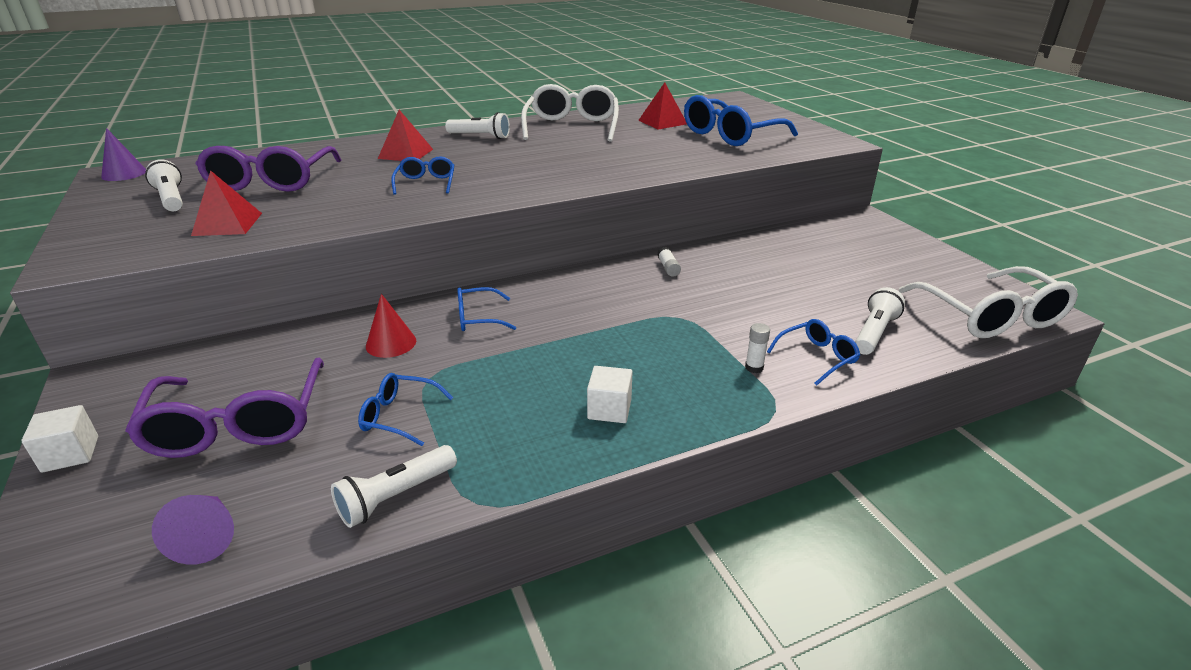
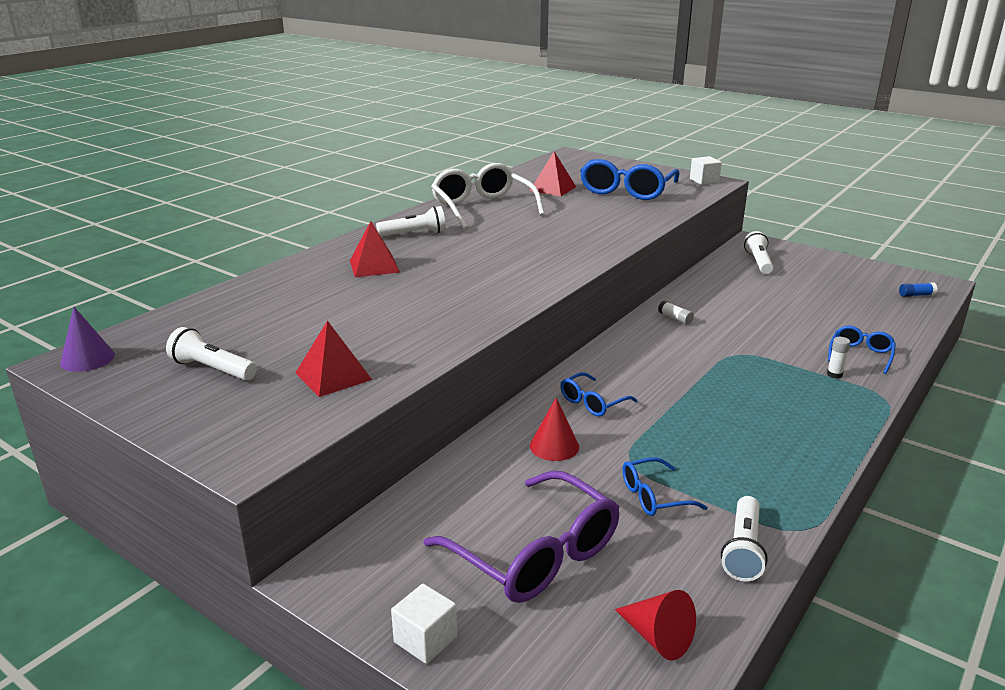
camera: 30 degrees left, 5 degrees down
purple cone [152,495,234,565] -> red cone [615,590,696,661]
purple glasses [195,146,341,192] -> none
blue glasses [391,156,454,195] -> none
white cube [587,366,632,423] -> white cube moved to [690,156,722,185]
white flashlight [855,287,905,355] -> white flashlight moved to [744,231,774,274]
white glasses [898,266,1078,338] -> blue glue stick [899,283,938,297]

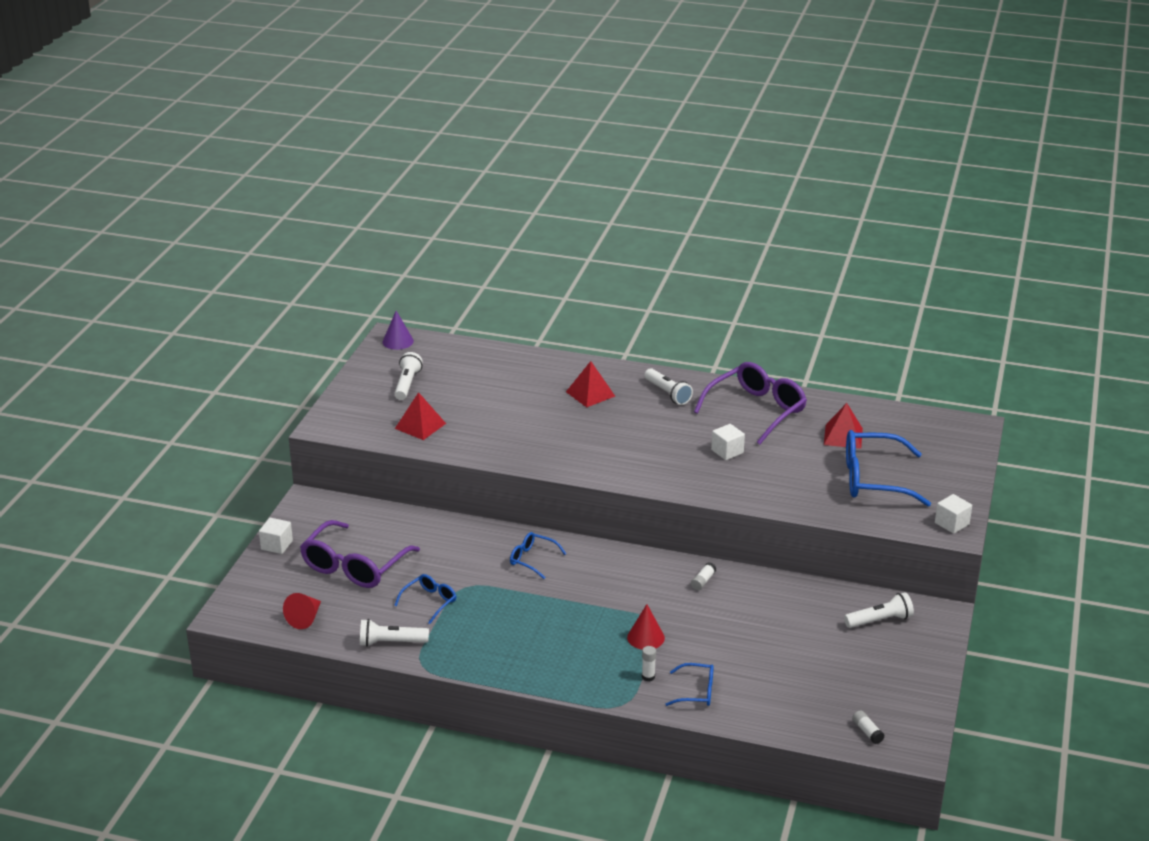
camera: 70 degrees right, 5 degrees up
white glasses [431,163,544,229] -> purple glasses [694,362,807,445]
red cone [530,398,579,461] -> red cone moved to [627,604,665,650]
blue glasses [622,457,708,516] -> blue glasses turned 75 degrees clockwise [394,574,456,624]
blue glue stick [899,283,938,297] -> white glue stick [852,710,885,744]
none -> white cube [711,424,745,460]

